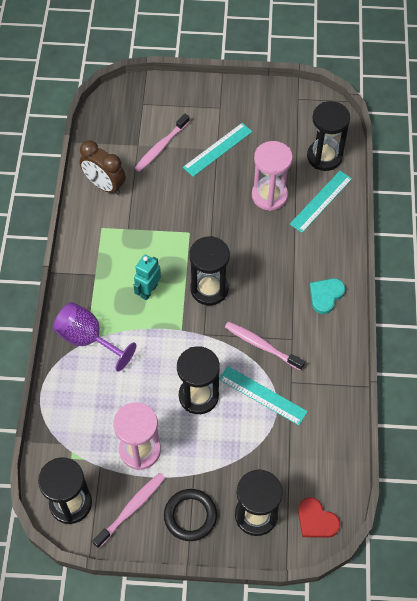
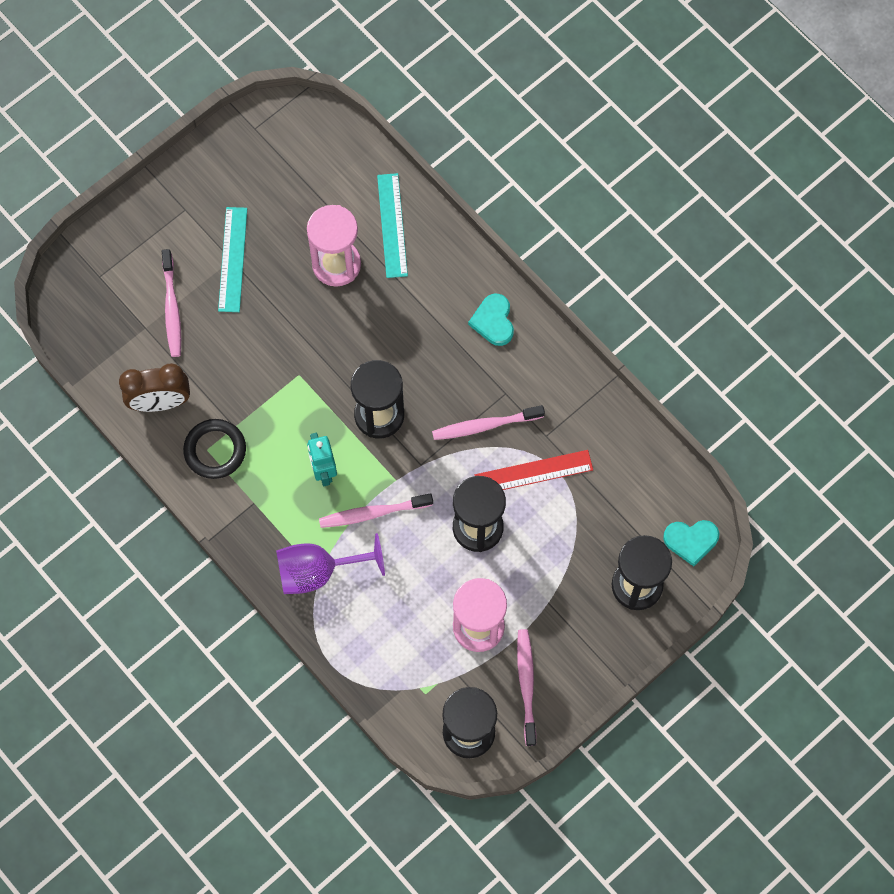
camera: 45 degrees left, 10 degrees up
black ring [164,489,217,541] -> black ring moved to [183,419,246,479]
turquoise ruler [219,366,308,425] -> red ruler [475,450,593,490]
red heart [298,497,340,538] -> turquoise heart [663,520,720,566]
black hourglass [307,101,350,171] -> none
none -> pink toothbrush [319,493,433,528]

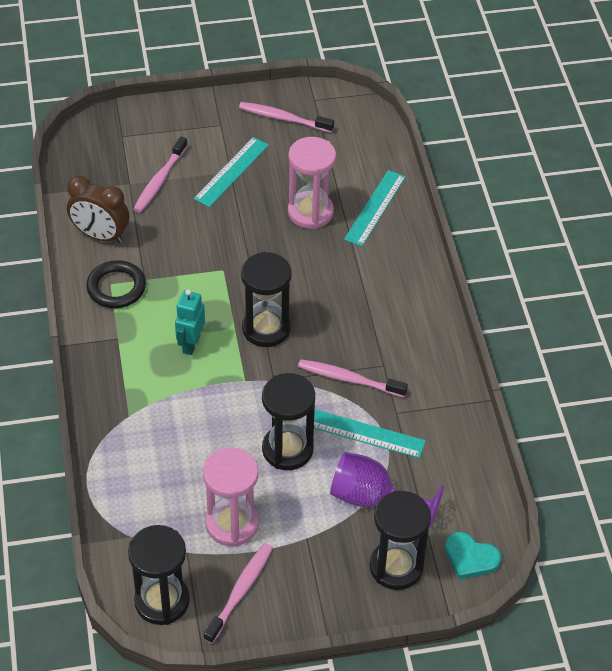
camera: 30 degrees right, 20 degrees down
purple goblet [276,533,385,594] -> purple goblet moved to [330,452,444,528]
pink toothbrush [319,493,433,528] -> pink toothbrush moved to [239,102,334,133]
turquoise heart [468,294,514,346] -> none
red ruler [475,450,593,490] -> turquoise ruler [314,409,426,458]

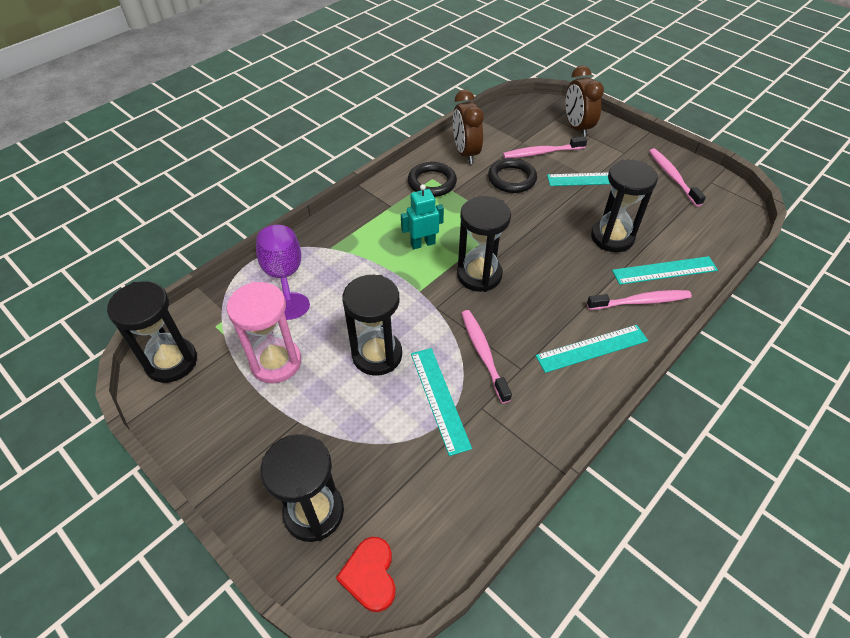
camera: 55 degrees right, 0 degrees up
pink toothbrush [204,543,273,644] -> pink toothbrush moved to [587,290,692,310]
pink hourglass [288,137,336,229] -> black hourglass [591,160,658,252]
purple goblet [330,452,444,528] -> purple goblet moved to [256,225,310,320]
turquoise heart [445,532,501,579] -> red heart [336,537,396,612]
none -> black ring [488,158,537,193]
none -> turquoise ruler [535,325,648,373]
none -> brown clock [565,66,604,137]

